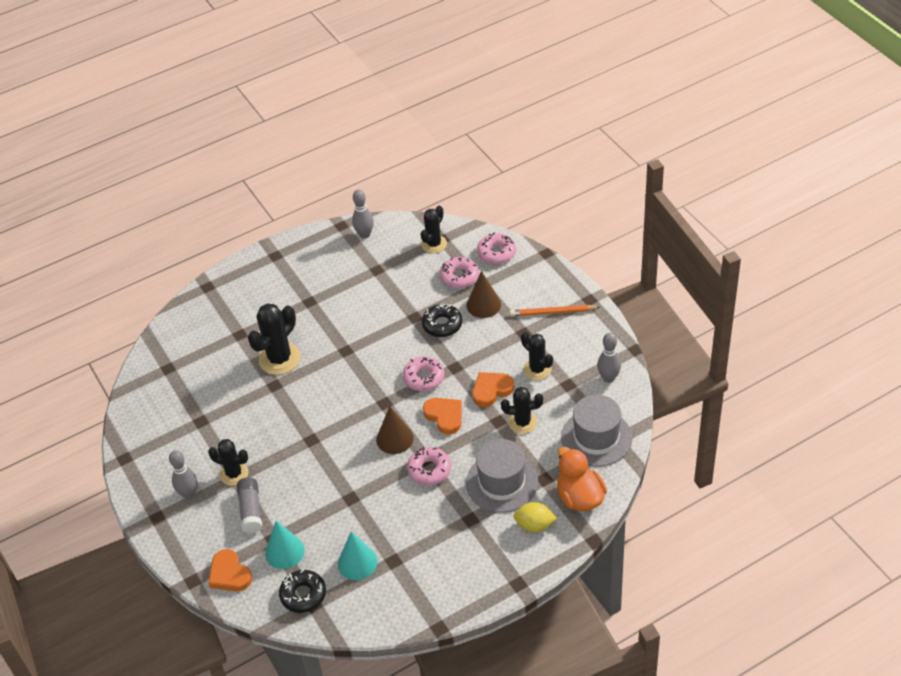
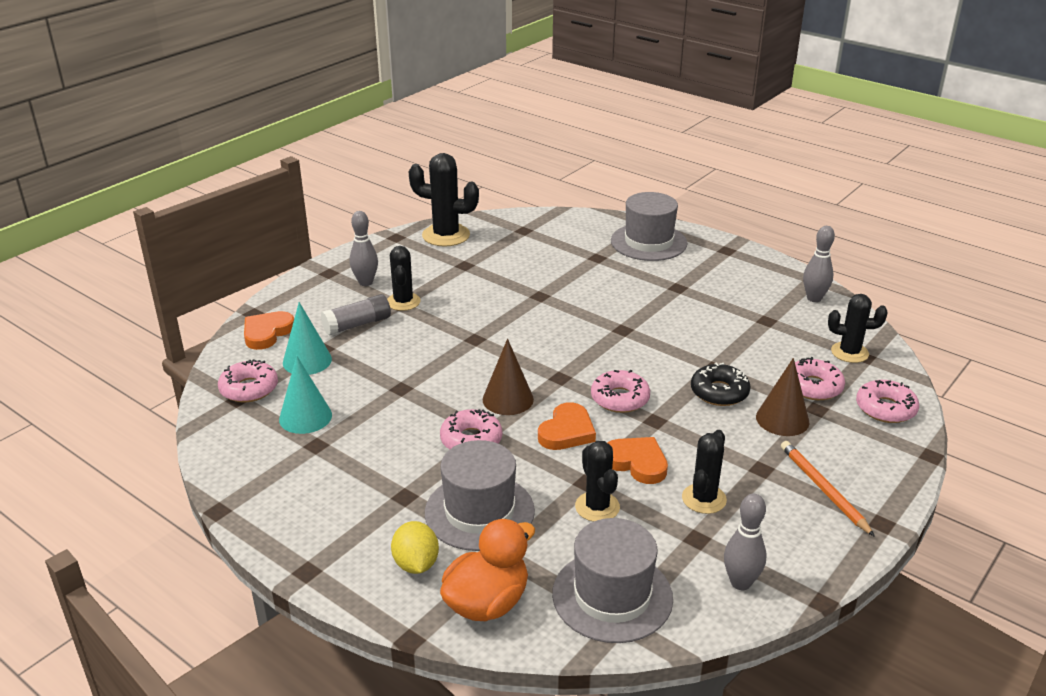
camera: 65 degrees right, 15 degrees down
black cactus [248,303,301,375] -> black cactus moved to [409,153,479,246]
black donut [279,570,326,613] -> pink donut [218,359,278,402]
none -> grey hat [611,192,688,261]

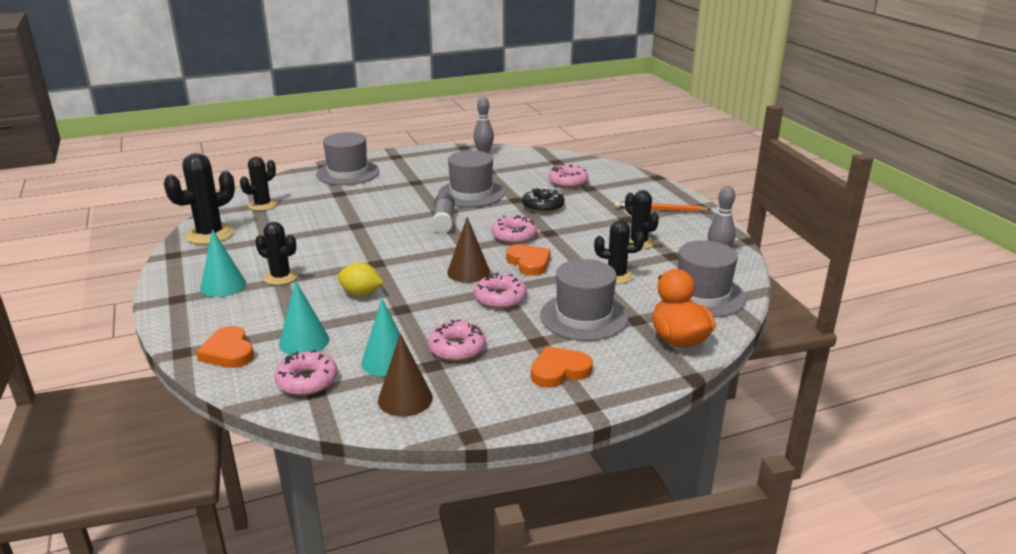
camera: 60 degrees left, 5 degrees down
grey glue stick [321,294,391,336] -> grey glue stick moved to [432,193,455,233]
grey bowling pin [350,211,378,286] -> turquoise cone [200,229,246,297]
yellow lemon [391,521,439,574] -> yellow lemon moved to [338,262,383,296]
orange heart [607,437,668,484] -> orange heart moved to [531,346,593,388]
brown cone [756,358,809,436] -> brown cone moved to [378,333,433,417]
black cactus [828,294,888,363] -> black cactus moved to [240,157,277,211]
pink donut [856,380,919,423] -> pink donut moved to [428,319,486,361]
none -> grey hat [438,150,505,207]

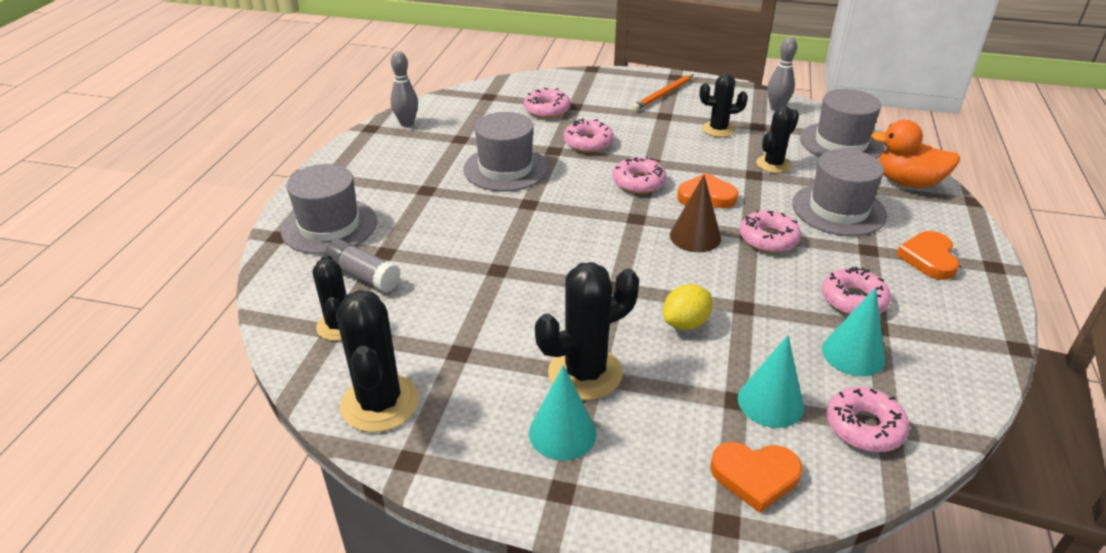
camera: 55 degrees left, 10 degrees up
black cactus [255,222,298,285] -> black cactus [535,262,639,400], size x1.55
brown cone [378,333,433,417] -> none
grey glue stick [432,193,455,233] -> grey glue stick moved to [324,239,401,292]
black donut [522,187,565,213] -> pink donut [564,118,614,153]

